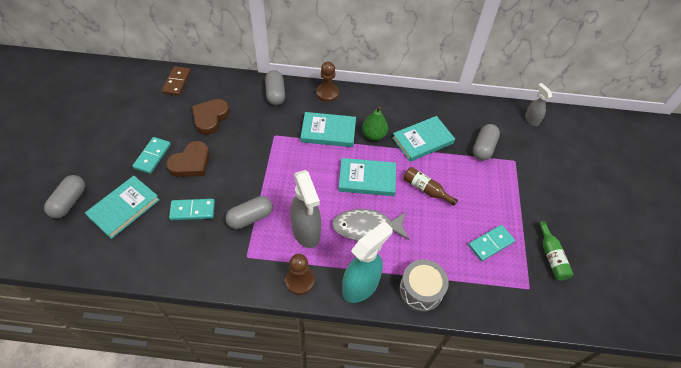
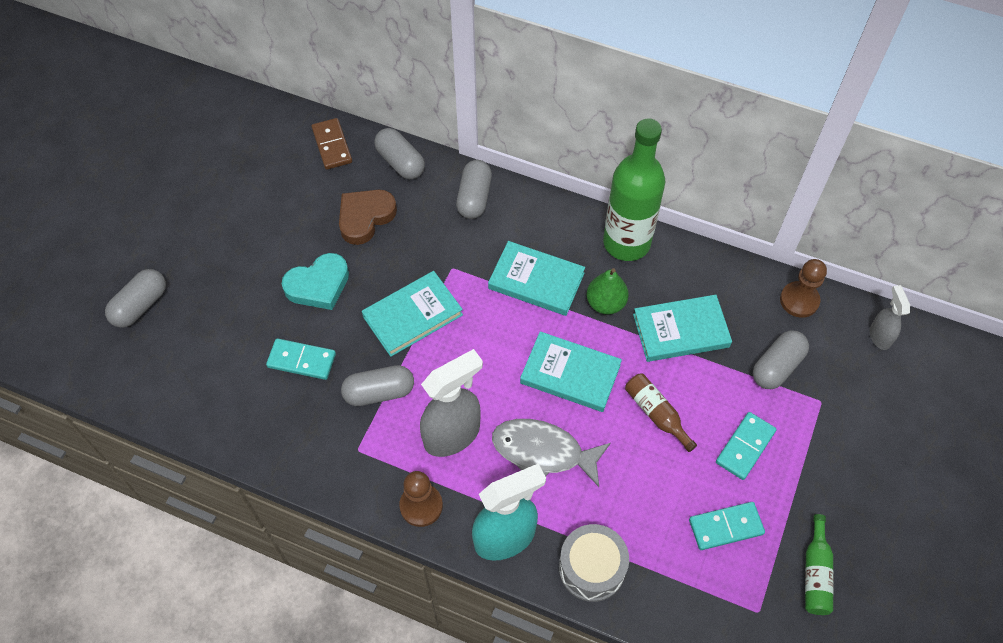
camera: 20 degrees right, 5 degrees up
turquoise book [85,176,160,239] -> turquoise book moved to [362,271,463,357]
turquoise domino [132,137,171,174] -> turquoise domino moved to [716,412,777,480]
brown domino [162,66,191,96] -> brown domino turned 45 degrees counterclockwise [312,118,352,170]
brown heart [166,141,210,177] -> turquoise heart [282,253,349,310]
grey spray bottle [290,170,321,248] -> grey spray bottle turned 120 degrees counterclockwise [420,349,483,457]
brown pawn [316,61,339,102] -> brown pawn moved to [780,259,827,318]
none -> grey capsule [374,128,425,179]
none -> green bottle [603,118,665,261]

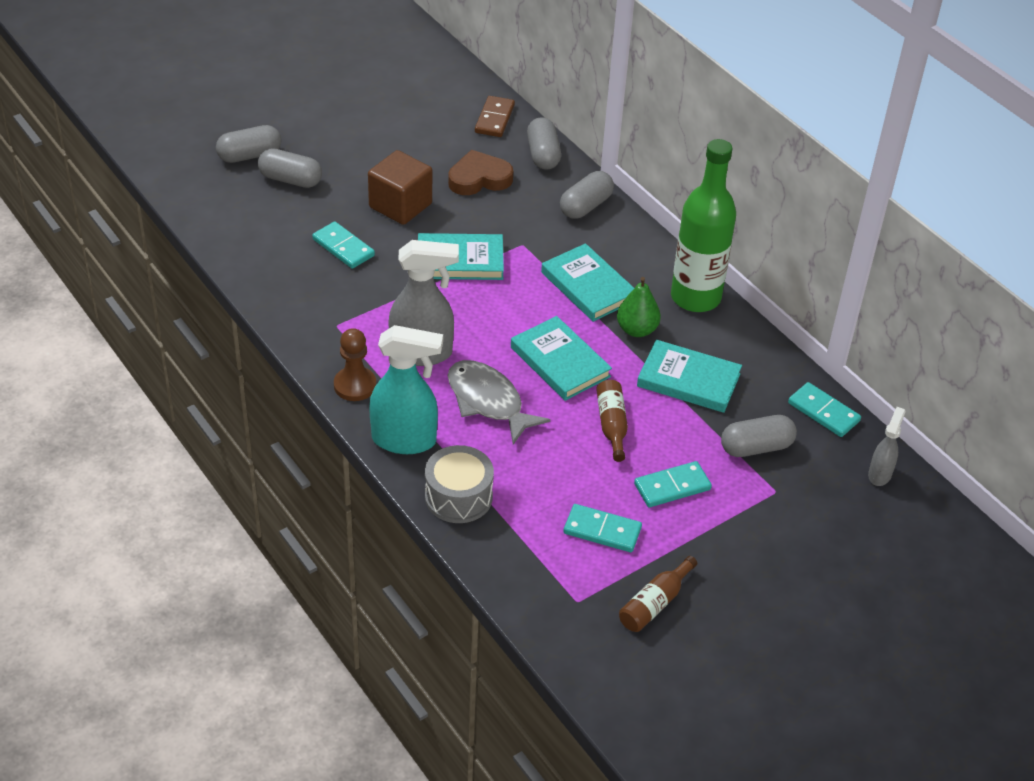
camera: 30 degrees right, 15 degrees down
turquoise heart [282,253,349,310] -> brown cube [368,150,432,225]
grey capsule [341,365,414,406] -> grey capsule moved to [258,148,322,188]
brown pawn [780,259,827,318] -> turquoise domino [788,382,861,437]
green bottle [805,514,834,615] -> brown bottle [619,556,697,632]

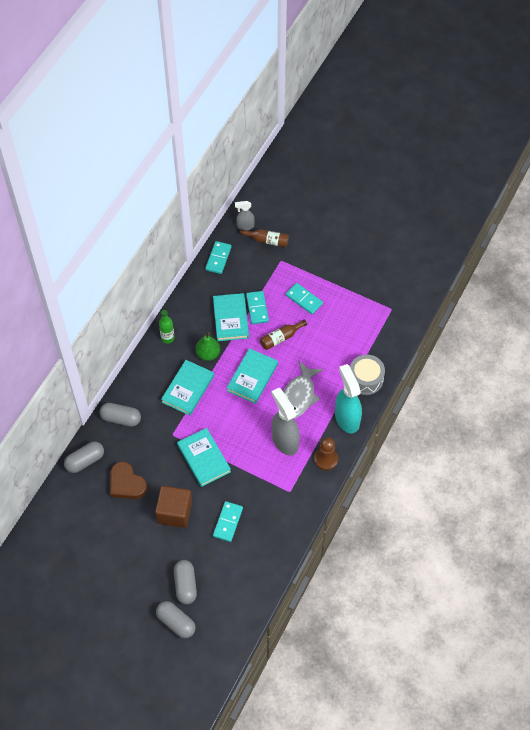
camera: 115 degrees left, 15 degrees up
brown domino [475,96,515,137] -> none
turquoise domino [564,504,642,552] -> turquoise domino moved to [246,291,269,324]
brown bottle [619,556,697,632] -> brown bottle moved to [240,229,289,247]
green bottle [671,139,736,312] -> green bottle [159,310,175,344], size x0.46
grey capsule [721,415,797,457] -> none

